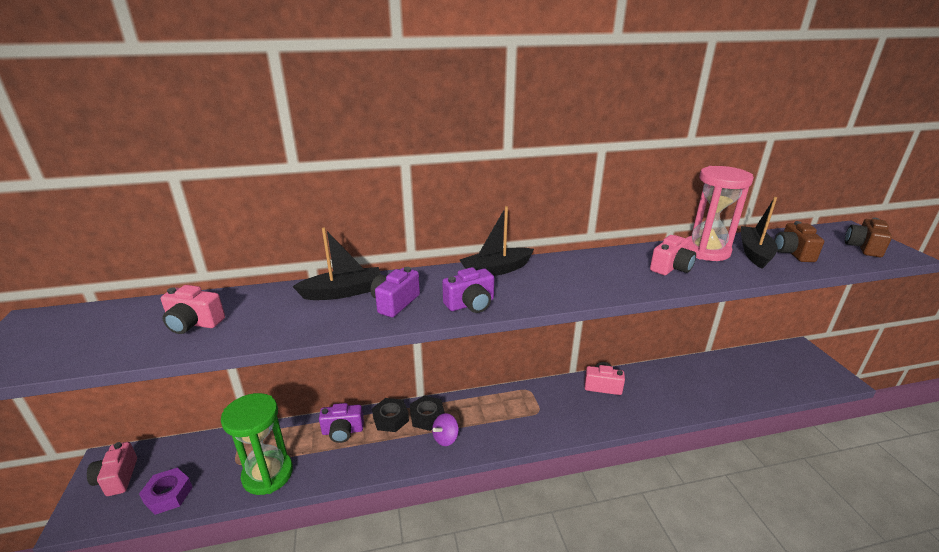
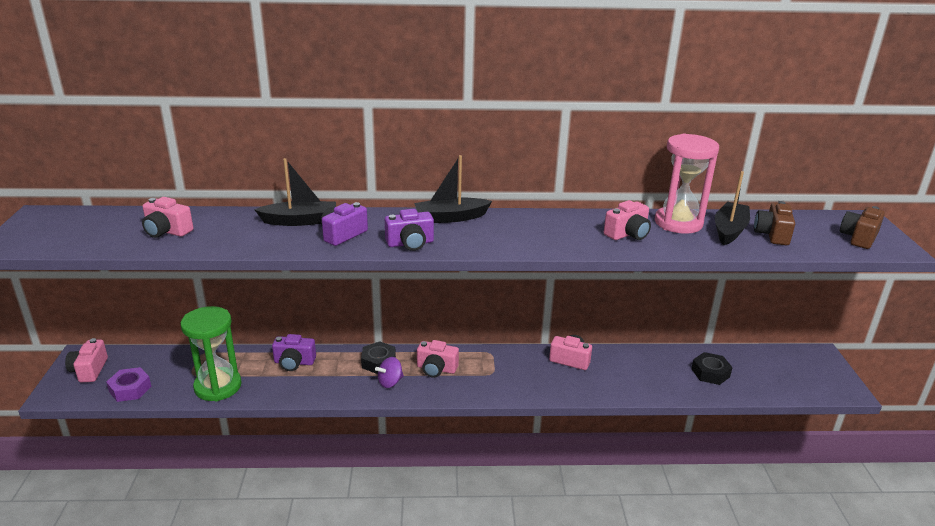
camera: 10 degrees right, 0 degrees up
black nut [372,398,409,432] -> black nut moved to [691,352,733,385]
none -> pink camera [417,340,459,378]

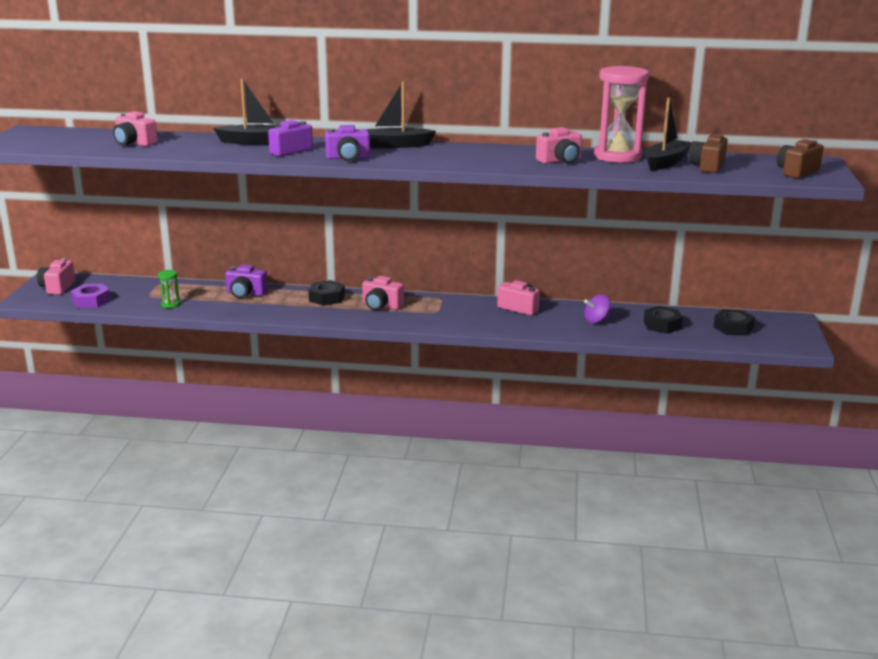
camera: 10 degrees right, 5 degrees down
green hourglass [180,306,242,401] -> green hourglass [158,270,180,308], size x0.43
purple spinning top [375,357,404,388] -> purple spinning top moved to [584,294,610,323]
none -> black nut [713,309,755,336]

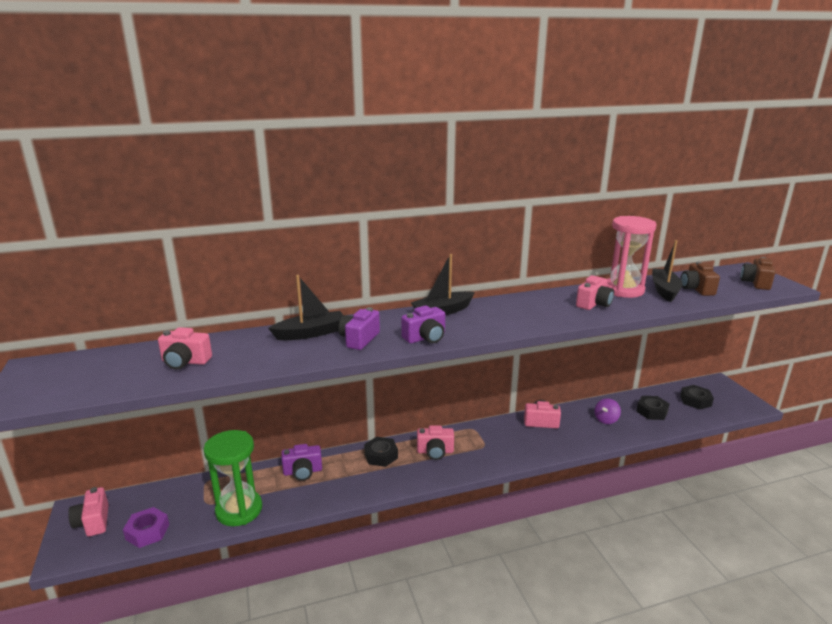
camera: 25 degrees left, 0 degrees up
green hourglass [158,270,180,308] -> green hourglass [204,430,262,526], size x2.31

